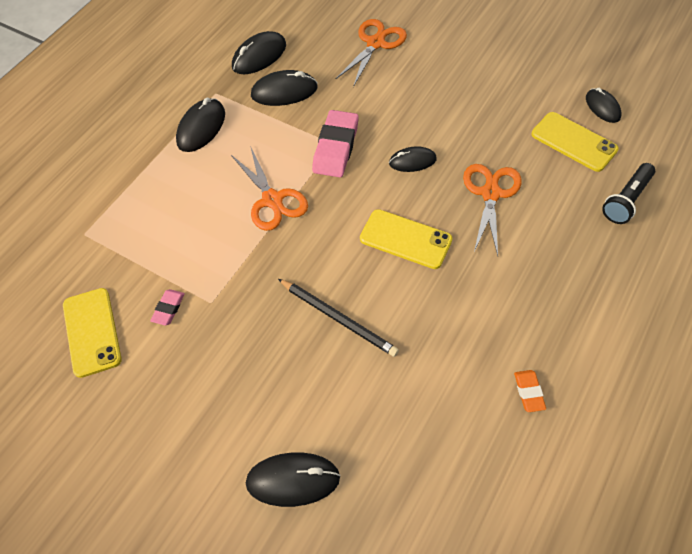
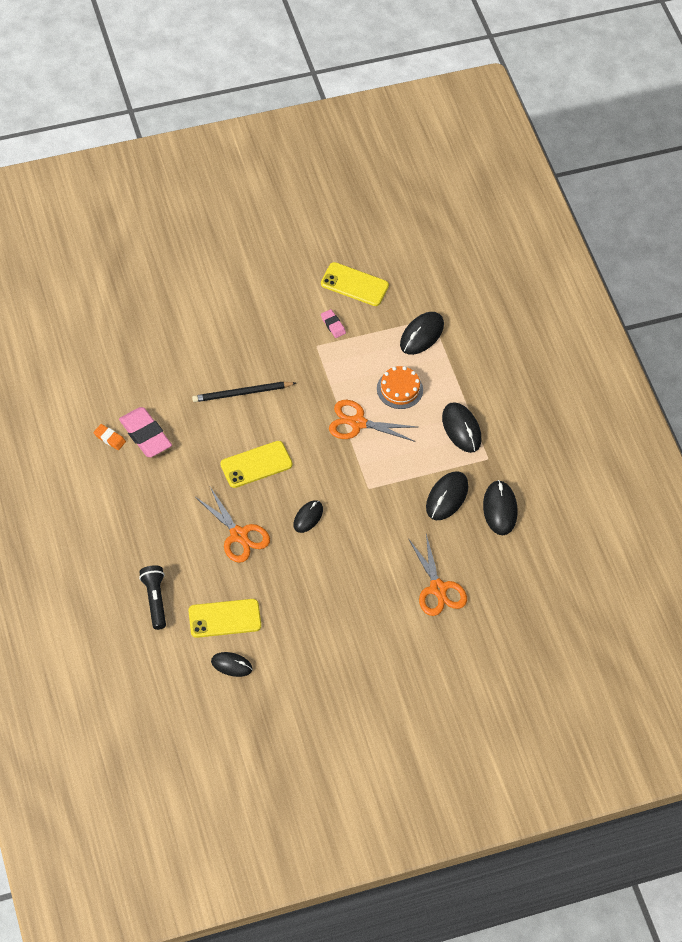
camera: 125 degrees right, 0 degrees up
black mouse [246,452,340,507] -> black mouse moved to [400,312,444,355]
pink eraser [312,110,359,177] -> pink eraser moved to [119,407,172,457]
none -> orange cake [377,366,423,409]

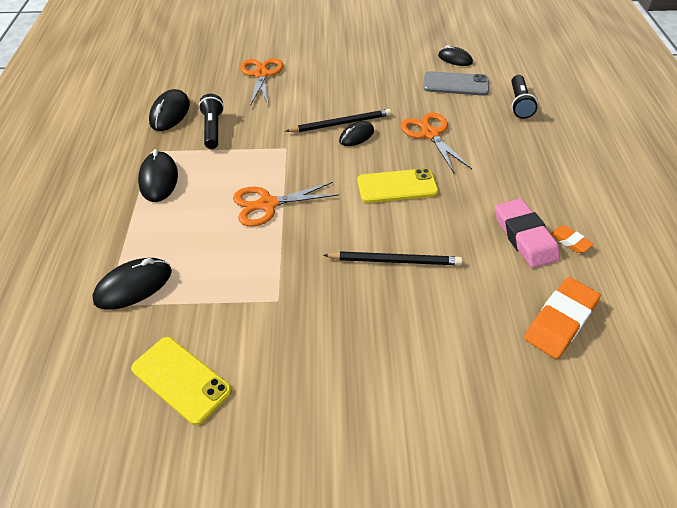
camera: 160 degrees left, 10 degrees down
yellow phone [188,599,261,638] -> grey phone [423,71,489,96]
pink eraser [321,309,346,338] -> none
orange scissors [329,400,417,442] -> orange scissors turned 135 degrees clockwise [233,182,339,227]
orange cake [377,366,423,409] -> none
black mouse [426,471,468,520] -> black flashlight [199,94,224,149]
none -> black pencil [285,109,391,132]
none -> orange eraser [524,277,601,359]

